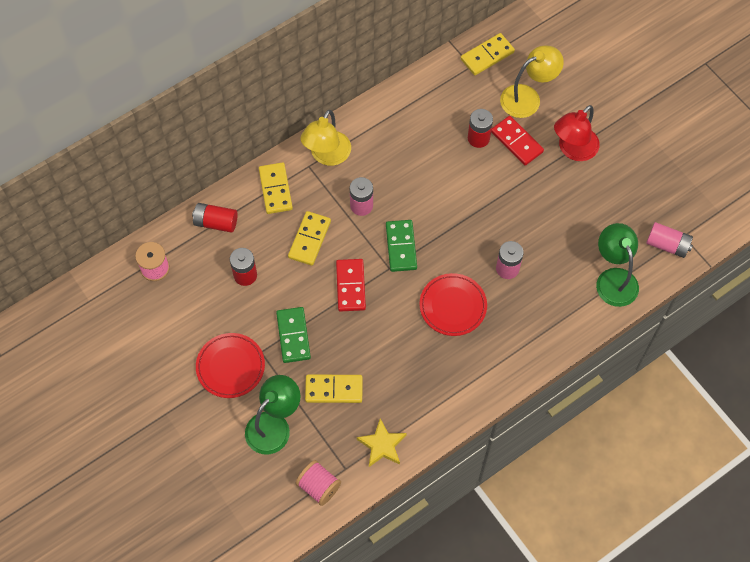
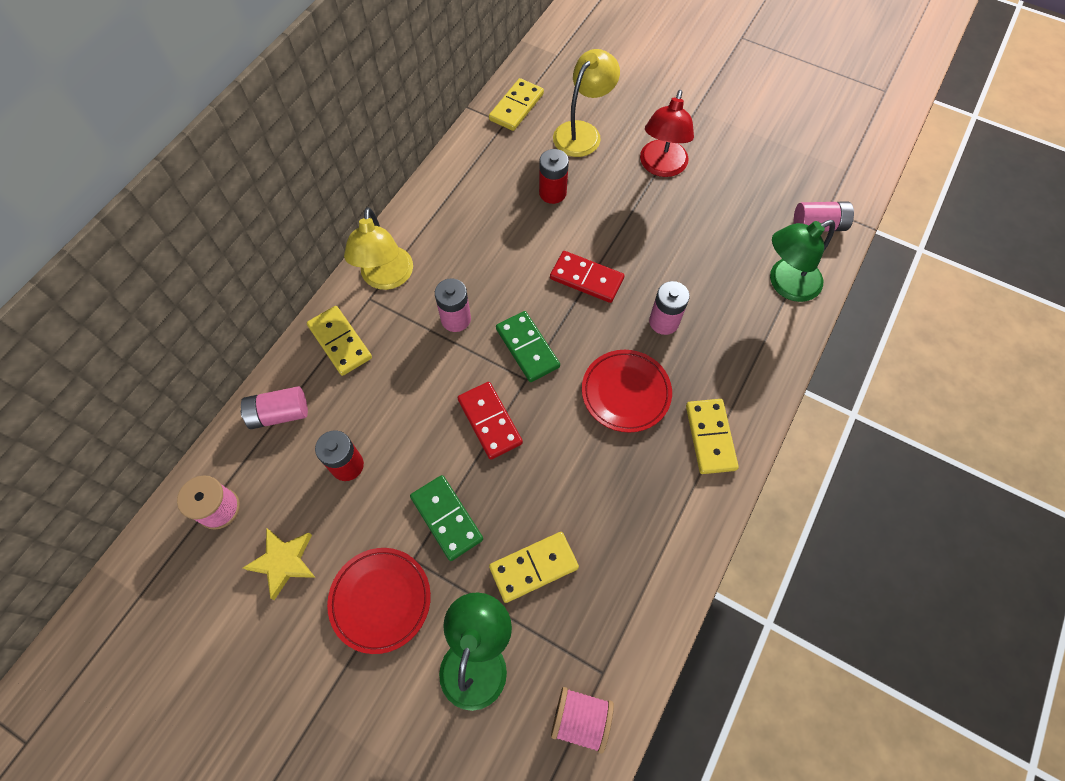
camera: 25 degrees left, 0 degrees up
red battery [192,203,238,233] -> pink battery [241,386,308,429]
yellow domino [288,211,331,266] -> yellow domino moved to [686,399,739,474]
yellow star [357,419,407,467] -> yellow star moved to [243,528,316,600]
red domino [491,116,544,166] -> red domino moved to [550,251,624,303]
green lamp [596,223,639,307] -> green lamp turned 75 degrees counterclockwise [770,220,835,302]

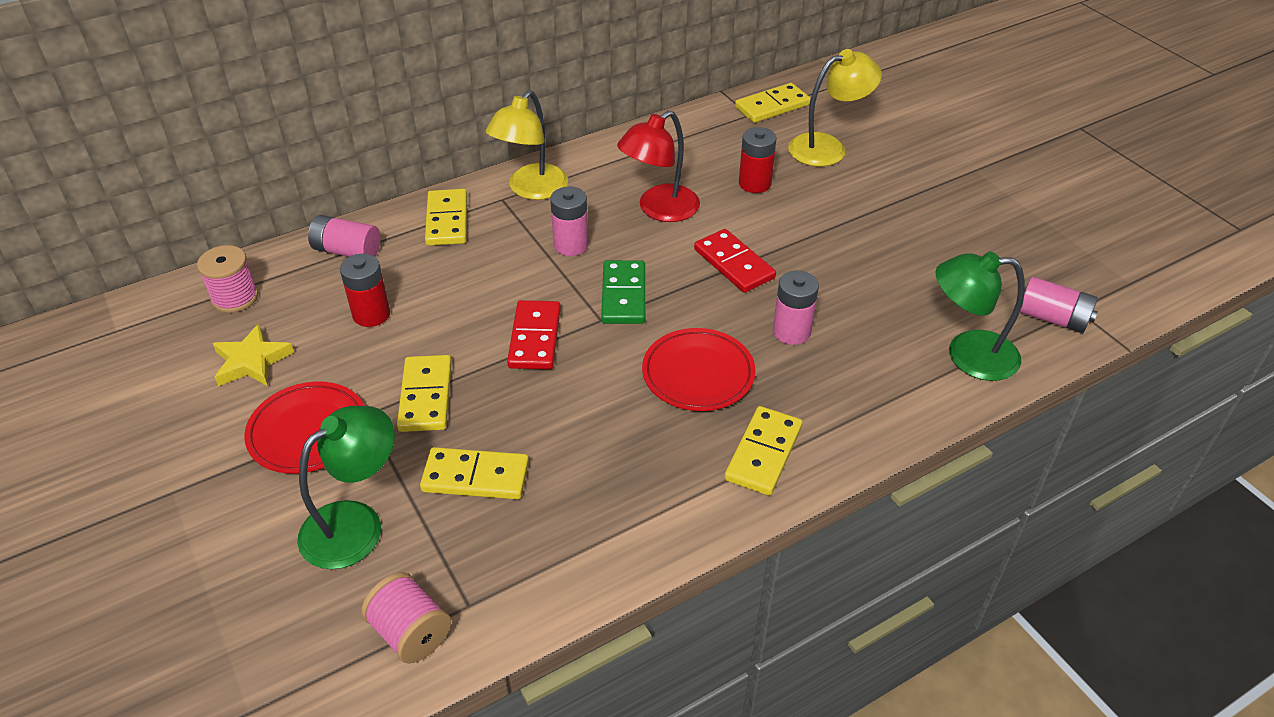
camera: 30 degrees right, 20 degrees down
green domino [410,475,483,561] -> yellow domino [397,355,452,432]
red lamp [640,90,694,177] -> red lamp moved to [617,111,700,222]

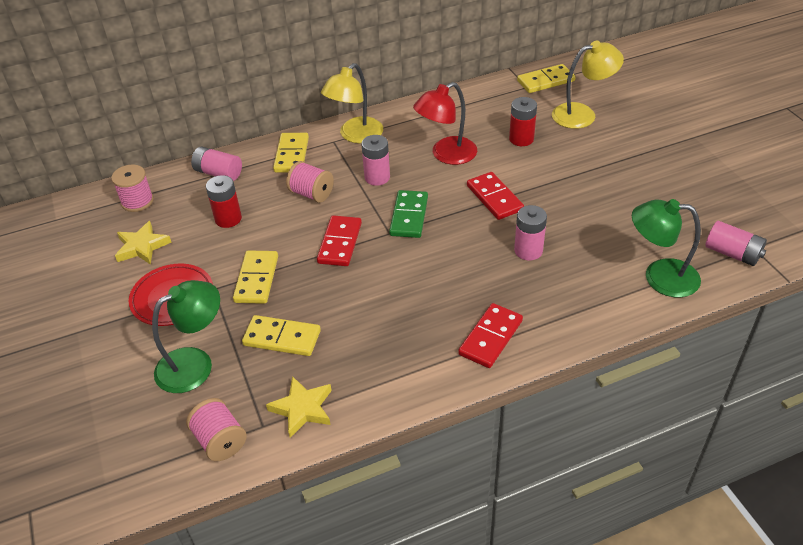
camera: 10 degrees right, 0 degrees up
red plate [642,328,756,411] -> none
yellow domino [725,406,803,496] -> red domino [458,303,523,368]
none -> yellow star [266,376,332,438]
none -> pink spool [286,161,334,203]

